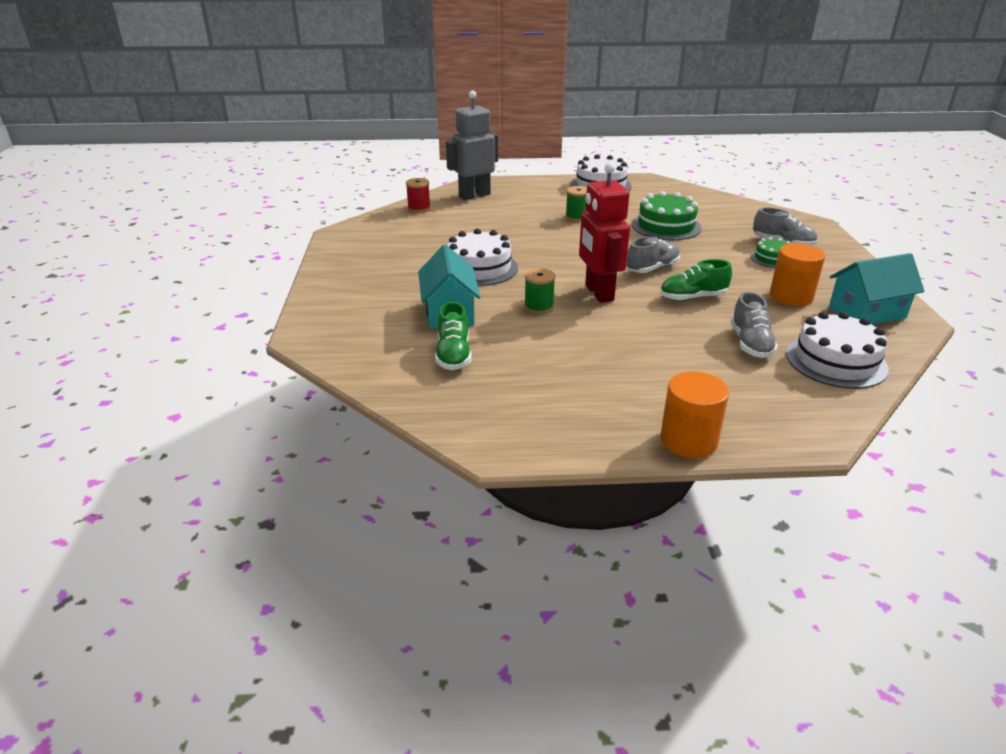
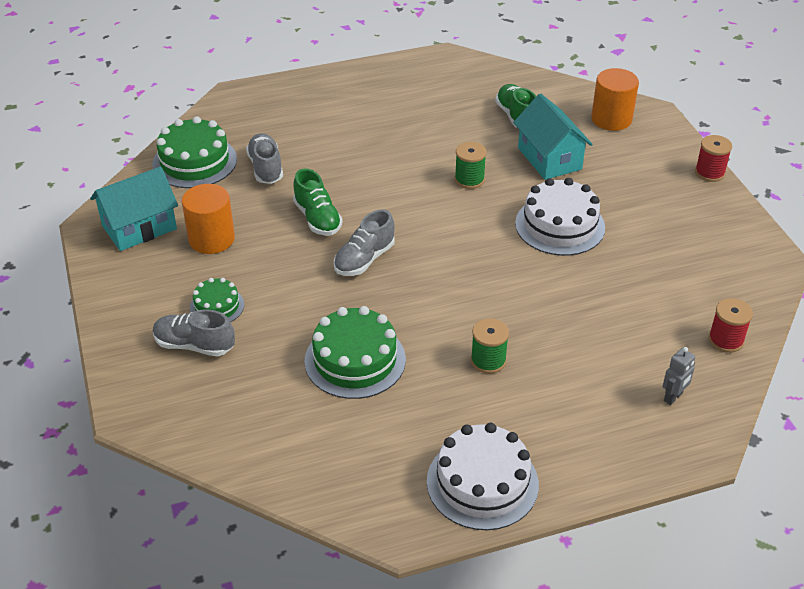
camera: 165 degrees right, 10 degrees up
grey robot [446,91,498,200] -> grey robot [663,347,695,405], size x0.43
red robot [579,162,630,303] -> none
green shoe [660,259,732,301] -> green shoe turned 90 degrees clockwise [293,168,343,236]
orange cylinder [661,371,729,458] -> orange cylinder moved to [591,68,639,131]
white cake [786,312,889,389] -> green cake [152,116,237,188]
none -> red spool [695,135,732,182]

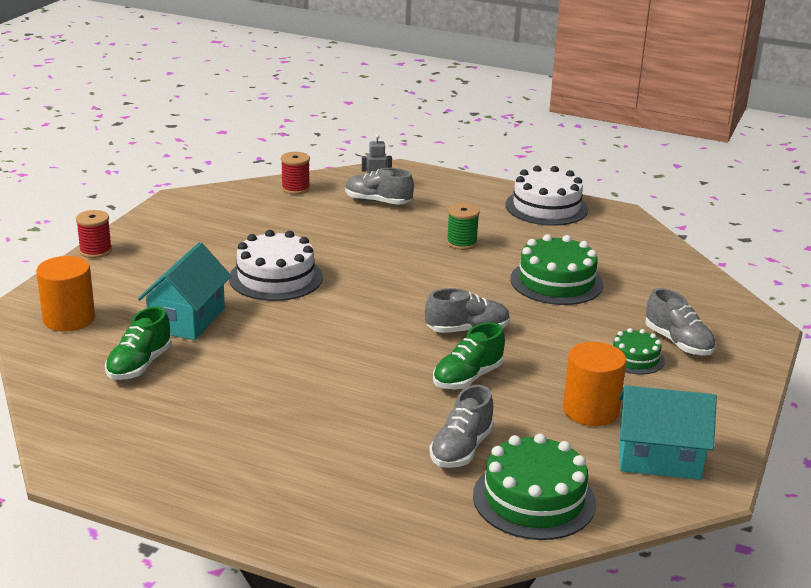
camera: 140 degrees left, 15 degrees down
green shoe [293,168,343,236] -> green shoe turned 150 degrees counterclockwise [433,322,505,389]
green spool [455,142,487,189] -> none
none -> grey shoe [345,168,414,205]

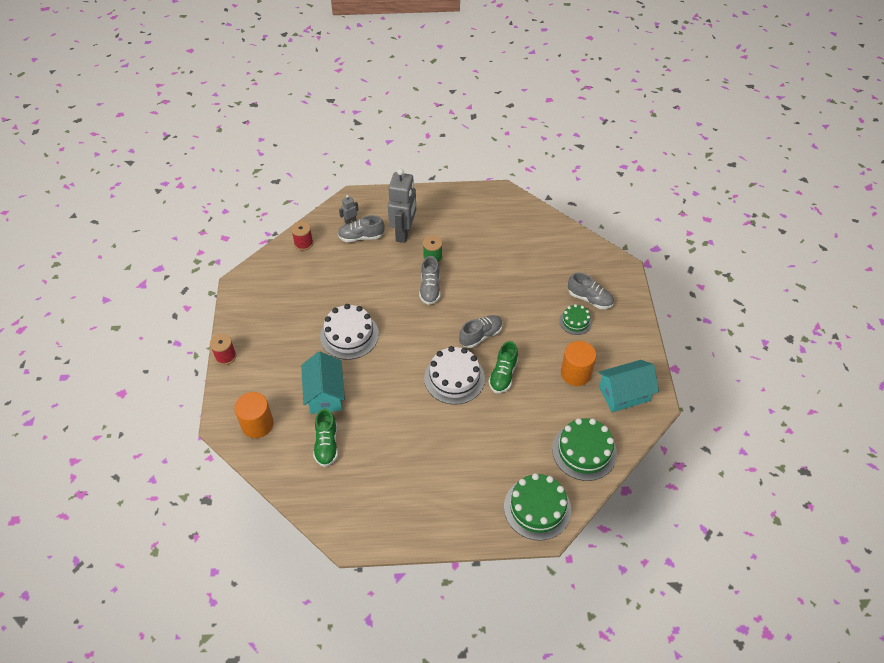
camera: 25 degrees left, 25 degrees up
grey shoe [430,385,494,468] -> grey shoe moved to [419,256,441,305]
white cake [505,166,588,226] -> white cake moved to [424,346,485,405]
green cake [510,234,603,305] -> green cake moved to [504,473,571,541]
none -> grey robot [388,169,416,243]

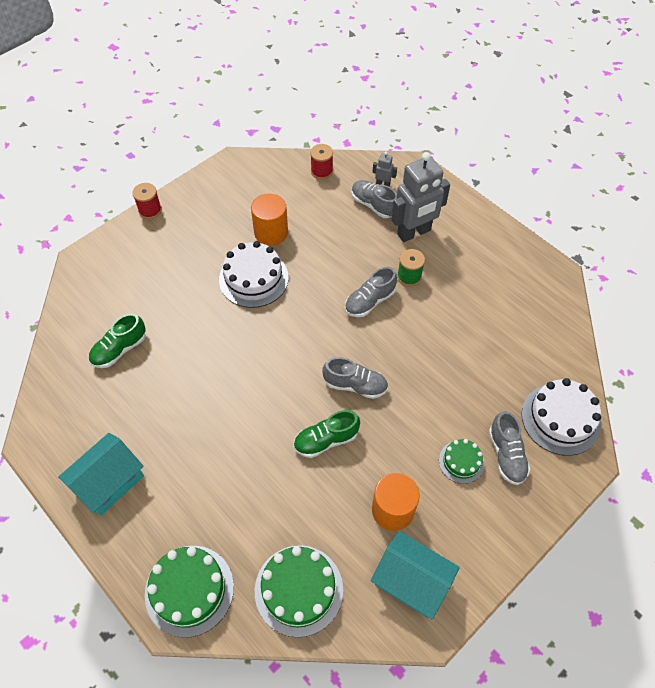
camera: 50 degrees right, 5 degrees up
orange cylinder [234,392,274,438] -> orange cylinder moved to [251,193,288,246]
turquoise house [301,352,345,414] -> turquoise house moved to [58,433,144,516]
white cake [424,346,485,405] -> white cake moved to [521,378,601,456]

